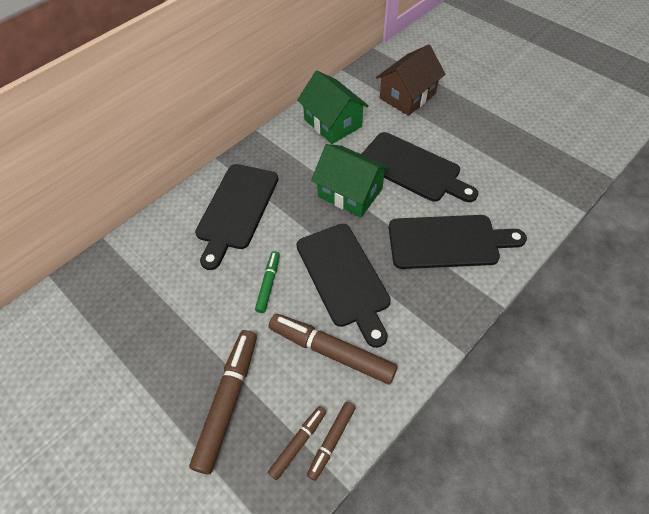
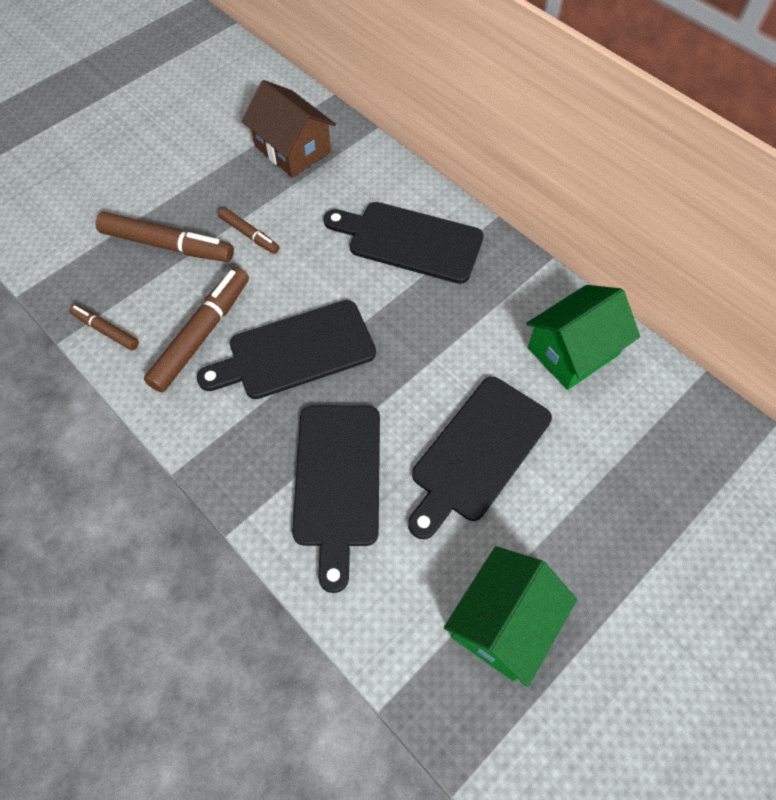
camera: 90 degrees right, 5 degrees up
green marker [255,251,280,313] -> none
brown marker [268,406,326,480] -> brown marker moved to [218,207,279,254]
green house [311,144,390,217] -> green house moved to [444,546,577,687]
brown house [376,45,446,116] -> brown house moved to [242,80,336,178]

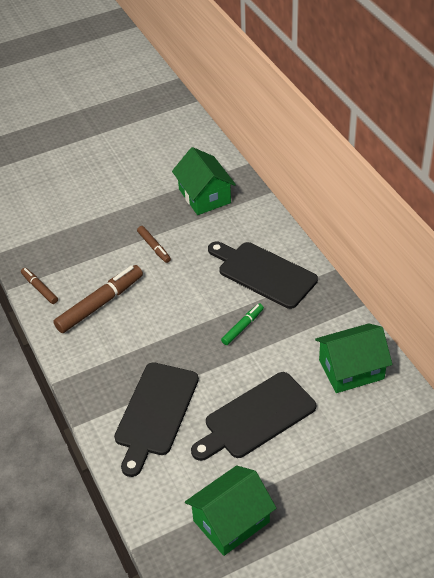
camera: 20 degrees right, 15 degrees down
brown marker [95,212,234,262] -> none
black cutting board [197,300,376,399] -> none
brown house [242,80,336,178] -> green house [172,147,236,215]
none -> green marker [221,303,264,345]

